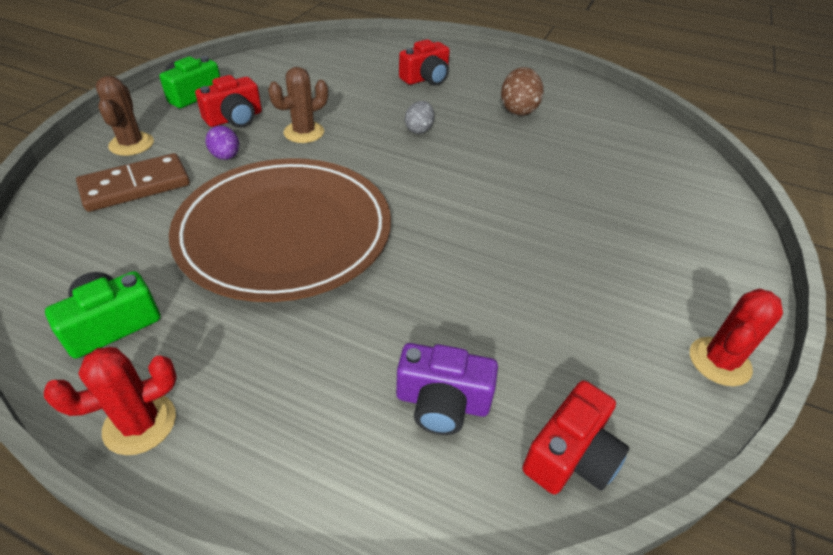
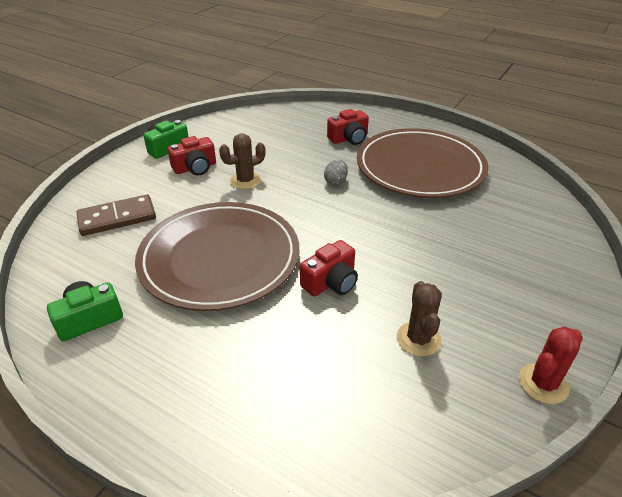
camera: 10 degrees right, 5 degrees down
red cactus [44,347,177,455] -> none
brown cactus [96,76,154,156] -> brown cactus moved to [397,281,442,357]
purple egg [205,126,239,160] -> none
purple camera [396,343,498,435] -> none
brown egg [501,67,544,116] -> brown plate [357,128,488,198]
red camera [522,380,629,495] -> red camera moved to [300,240,358,296]

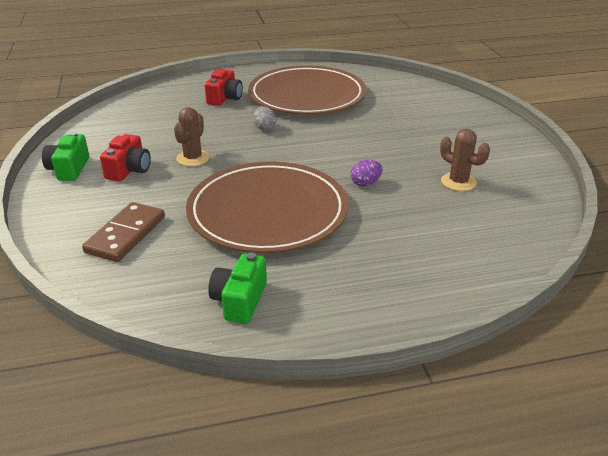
camera: 45 degrees left, 5 degrees down
red camera [300,240,358,296] -> purple egg [350,160,383,186]
red cactus [519,326,583,404] -> none

